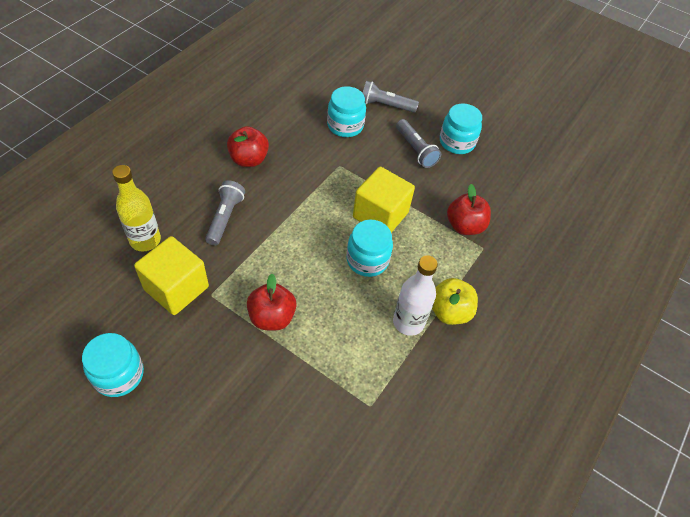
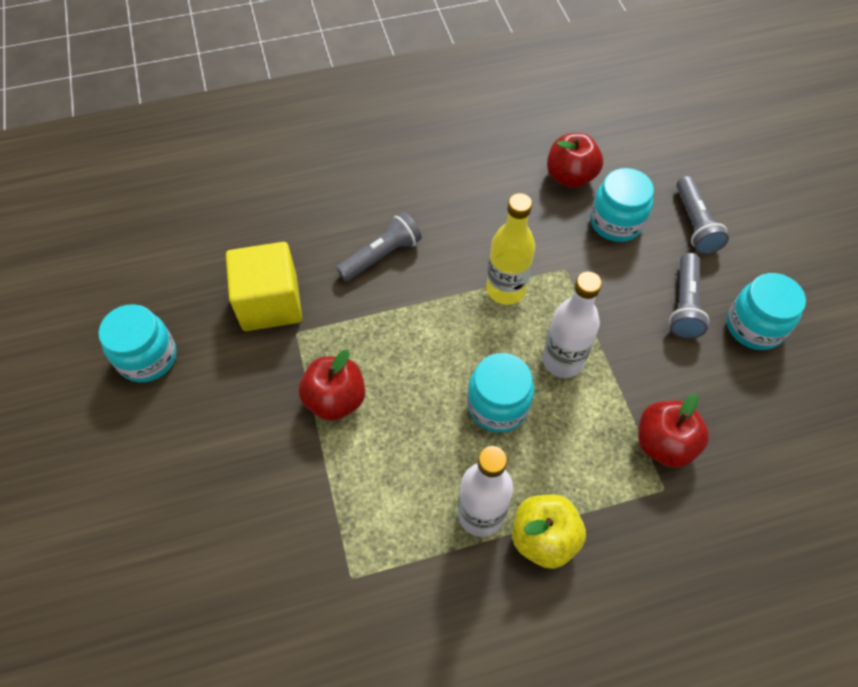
camera: 45 degrees right, 5 degrees up
yellow bottle [112,165,161,251] -> yellow bottle moved to [486,193,535,305]
red apple [227,126,269,167] -> red apple moved to [547,133,603,188]
yellow cube [353,167,415,233] -> white bottle [542,271,602,378]
grey flashlight [363,81,419,113] -> grey flashlight turned 150 degrees counterclockwise [676,176,729,254]

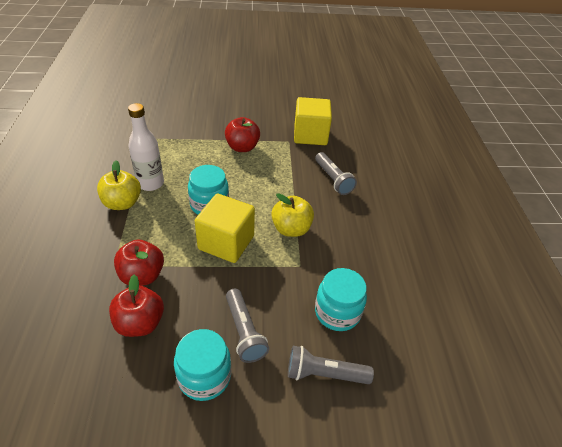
camera: 100 degrees right, 15 degrees down
turquoise jar [99,304,176,382] -> none
yellow bottle [486,193,535,305] -> yellow apple [271,193,314,237]
white bottle [542,271,602,378] -> yellow cube [195,193,255,263]
red apple [547,133,603,188] -> red apple moved to [109,275,164,337]
grey flashlight [669,253,709,339] -> grey flashlight turned 135 degrees counterclockwise [226,288,269,363]

